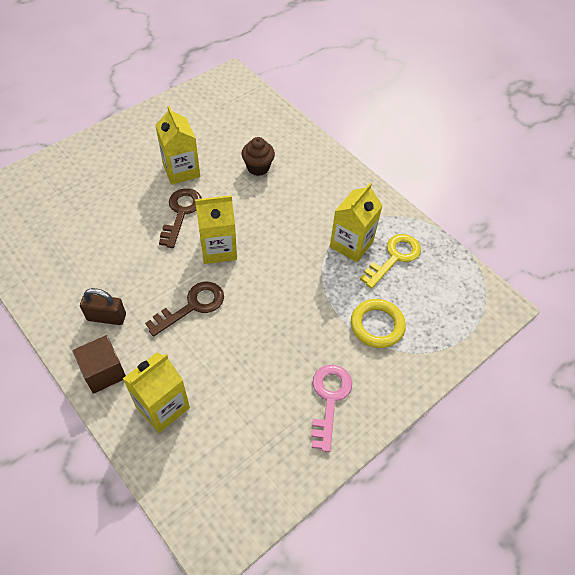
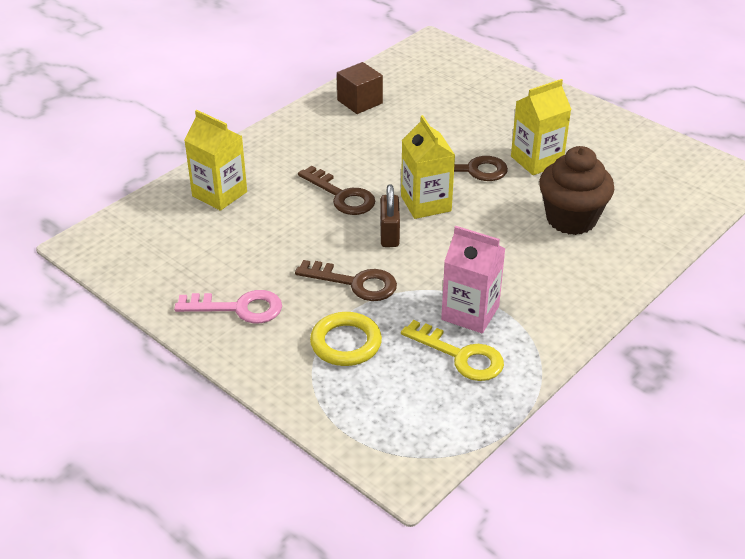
camera: 85 degrees right, 15 degrees down
brown cube [72,335,126,394] -> brown cube moved to [337,62,383,114]
brown padlock [80,288,126,325] -> brown padlock moved to [380,184,400,247]
brown cupcake [241,137,275,176] -> brown cupcake [539,146,615,235], size x1.64
yellow carton [330,183,383,262] -> pink carton [441,226,506,333]
none -> brown key [295,260,397,301]

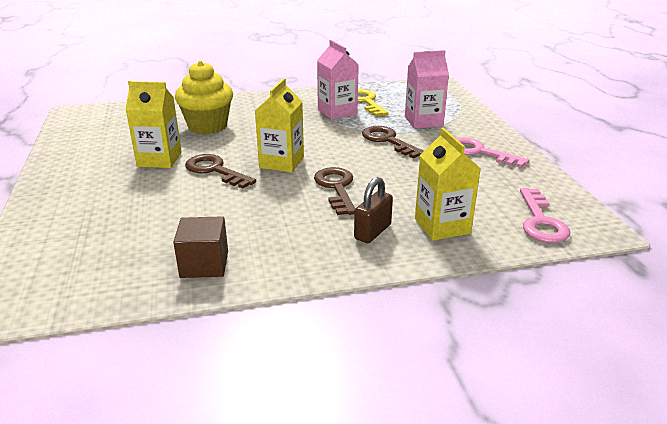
camera: 145 degrees left, 10 degrees down
yellow ring [310,312,382,366] -> pink carton [405,50,449,129]
brown padlock [380,184,400,247] -> brown padlock moved to [354,177,393,243]
brown cupcake [539,146,615,235] -> yellow cupcake [175,61,233,134]
none -> pink key [520,188,570,243]

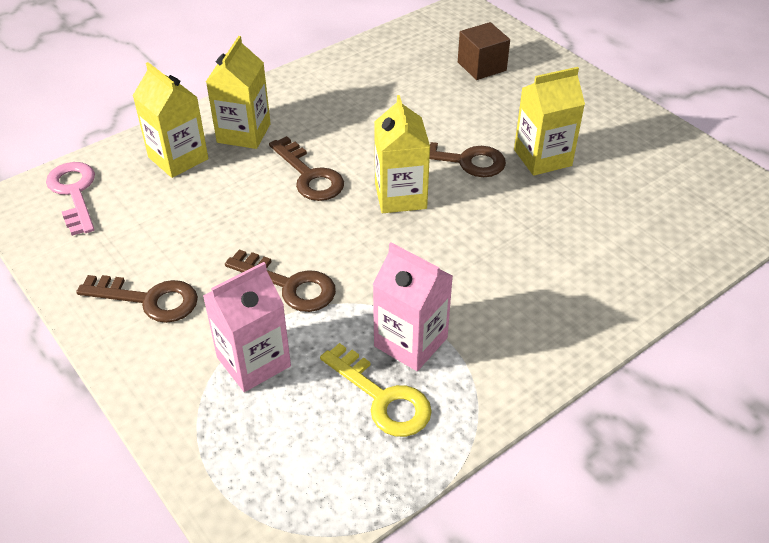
camera: 155 degrees right, 15 degrees up
brown cube [173,216,228,278] -> brown cube moved to [458,22,510,80]
yellow cupcake [175,61,233,134] -> none
brown padlock [354,177,393,243] -> yellow carton [206,36,271,149]
pink key [456,137,529,168] -> brown key [76,275,198,323]

